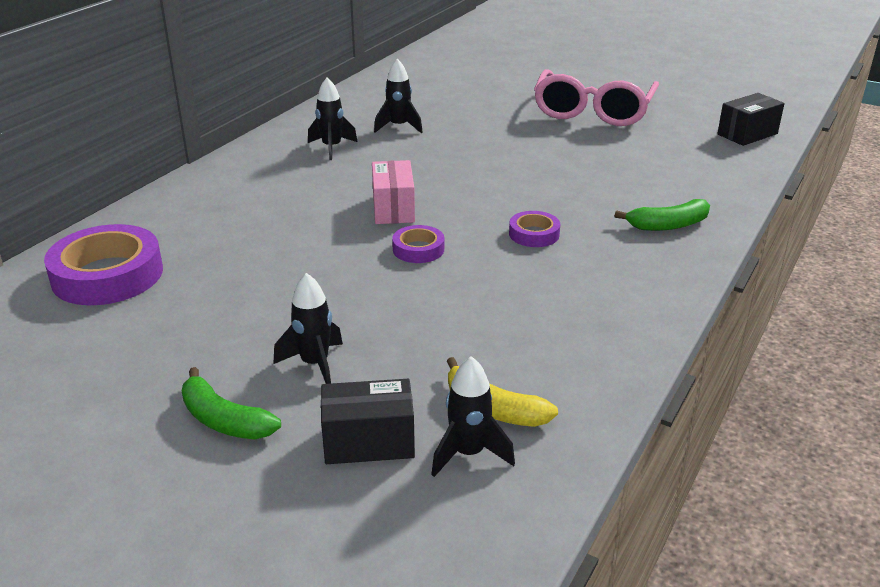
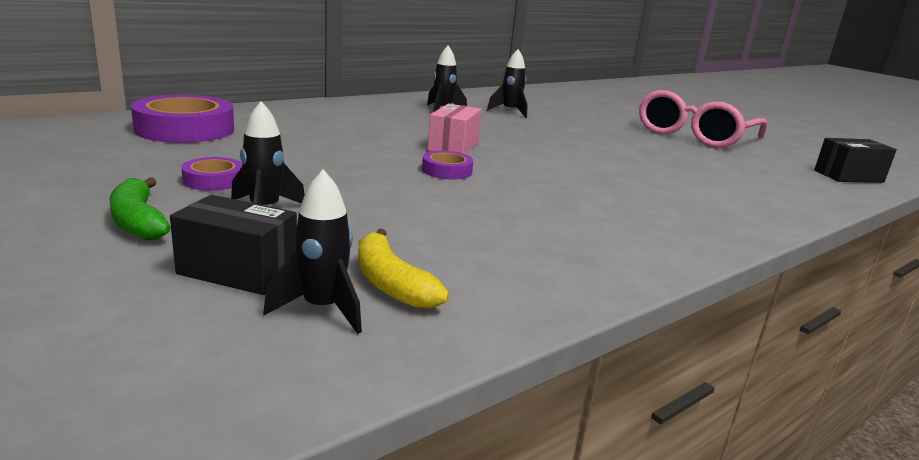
camera: 20 degrees right, 10 degrees down
purple tape [509,211,560,247] -> purple tape moved to [181,157,242,191]
green banana [615,199,710,231] -> none

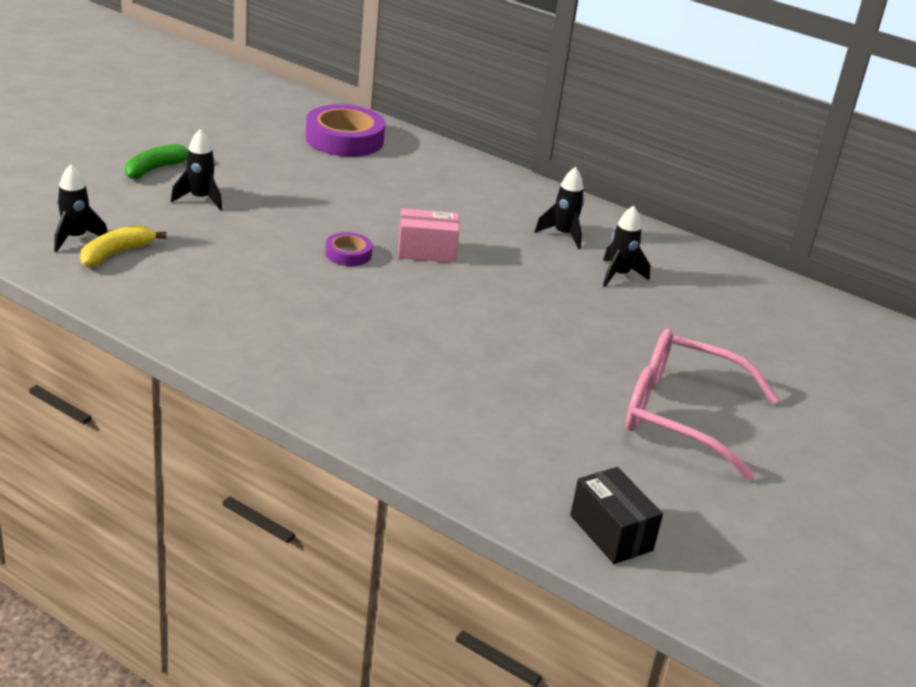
camera: 70 degrees right, 10 degrees up
black box [170,195,297,295] -> none
purple tape [181,157,242,191] -> none

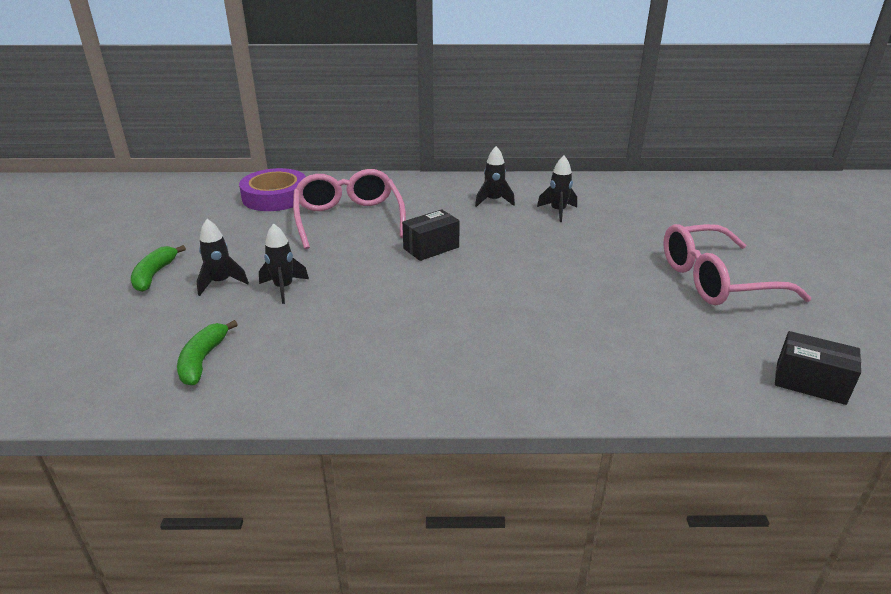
camera: 30 degrees left, 0 degrees up
black rocket [54,164,108,252] -> black rocket moved to [259,223,309,304]
yellow banana [80,225,167,267] -> green banana [177,320,238,385]
purple tape [325,232,372,266] -> none
pink box [398,208,459,263] -> black box [402,209,460,261]
none -> pink glasses [293,169,406,249]

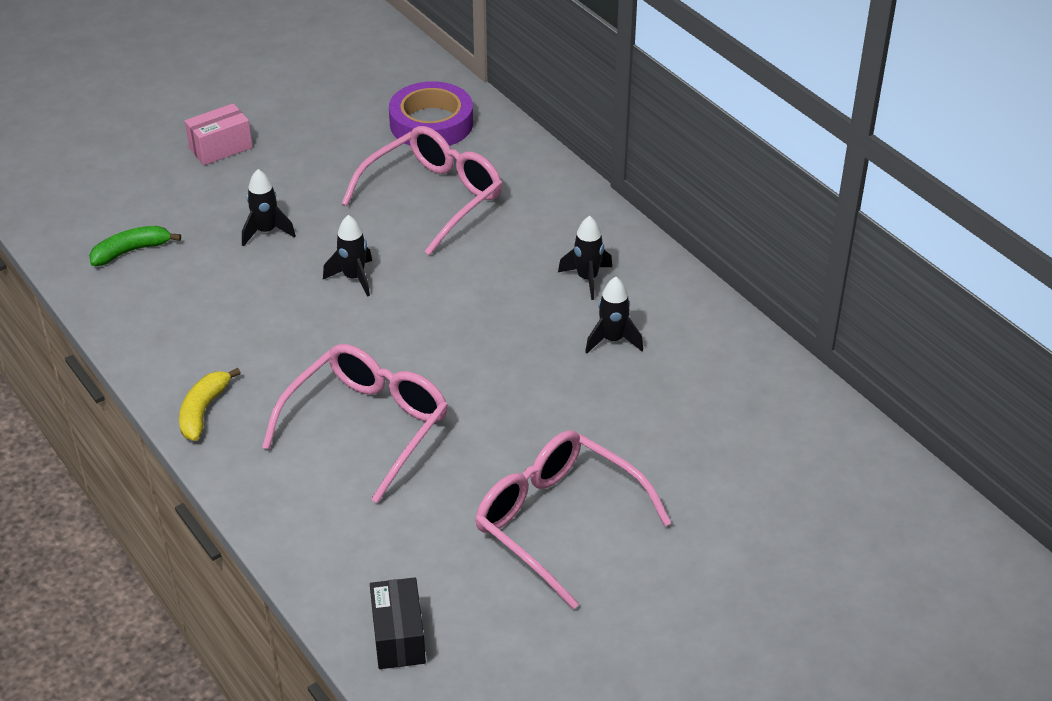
camera: 55 degrees right, 10 degrees up
green banana [131,245,186,292] -> pink box [185,103,253,165]
black rocket [197,219,249,296] -> black rocket moved to [323,215,372,297]
black box [402,209,460,261] -> none
none -> yellow banana [179,368,241,441]
none -> pink glasses [262,344,448,503]

